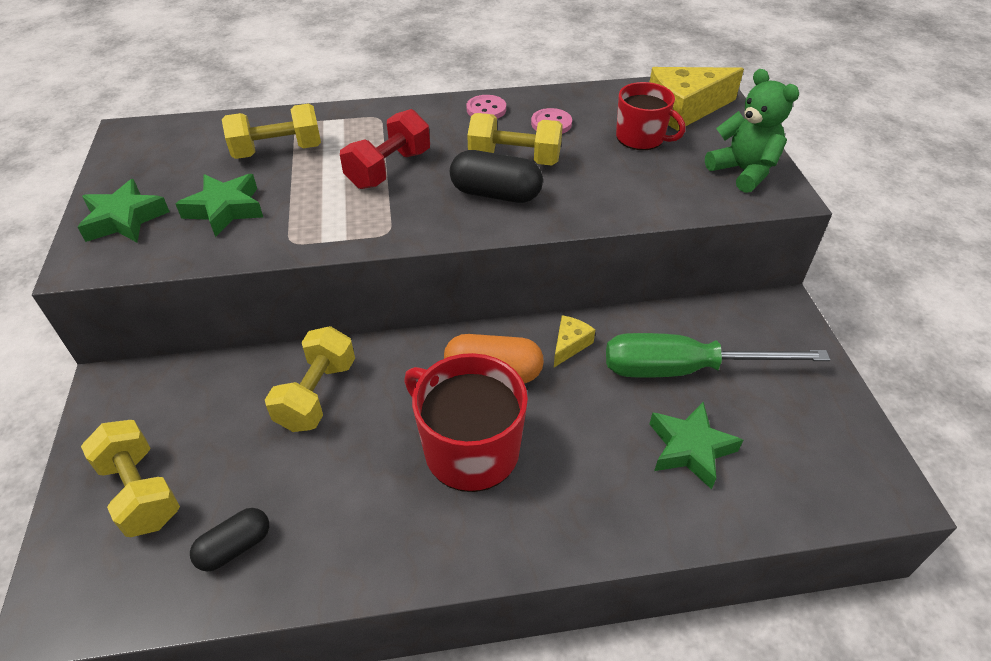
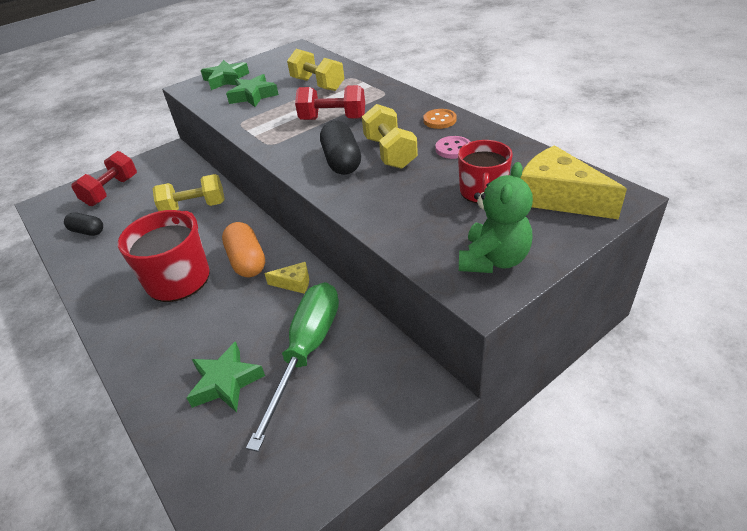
camera: 65 degrees right, 5 degrees down
yellow dumbbell [81,420,180,537] -> red dumbbell [71,151,137,206]
pink button [467,95,506,119] -> orange button [423,109,457,129]
green screwdriver [606,333,830,378] -> green screwdriver turned 45 degrees clockwise [246,282,339,452]

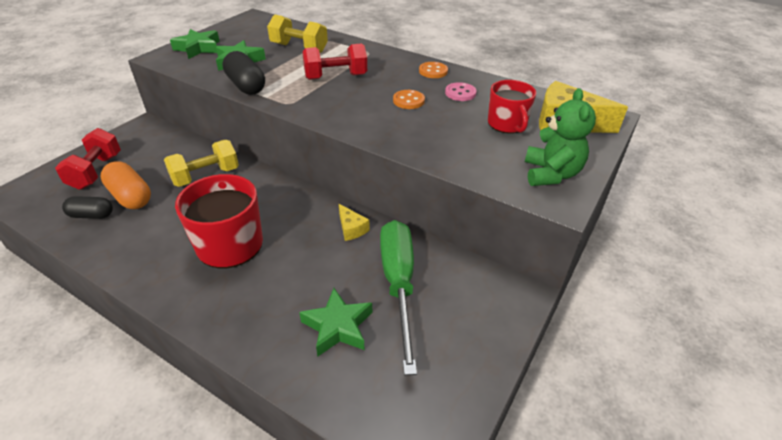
camera: 25 degrees left, 0 degrees up
orange capsule [222,222,265,277] -> orange capsule moved to [100,161,151,209]
yellow cheese [264,262,309,294] -> yellow cheese turned 75 degrees clockwise [339,204,370,241]
black capsule [320,121,361,175] -> black capsule moved to [222,51,265,95]
yellow dumbbell [362,104,418,169] -> orange button [393,90,425,109]

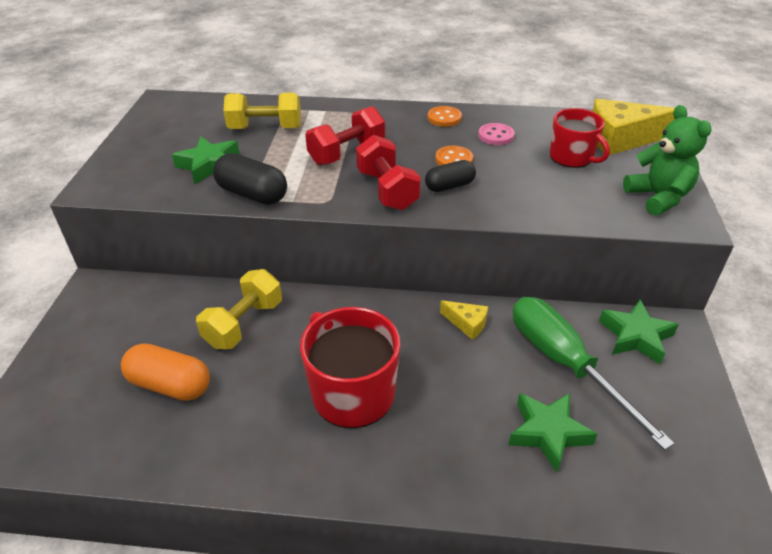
camera: 25 degrees left, 0 degrees up
red dumbbell [55,128,121,190] -> red dumbbell moved to [356,135,421,210]
black capsule [62,196,113,219] -> black capsule moved to [425,160,476,192]
green star [170,29,220,59] -> green star moved to [599,300,679,365]

